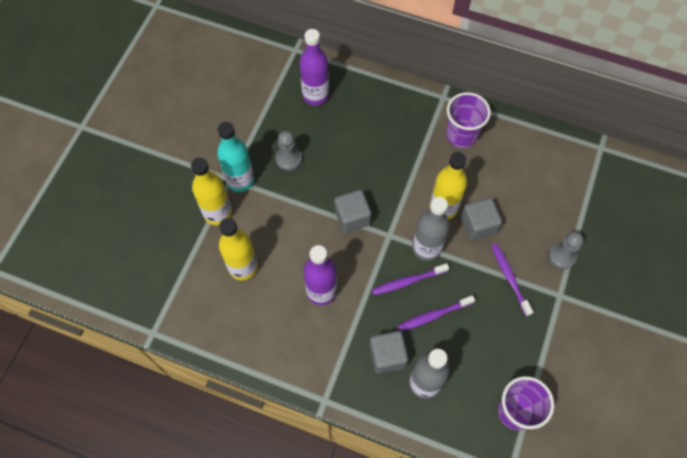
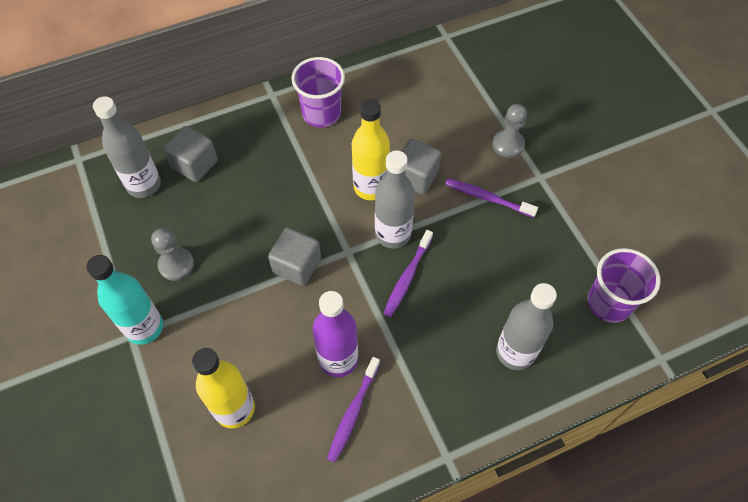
camera: 45 degrees left, 5 degrees down
yellow bottle [191,158,232,225] -> none
purple bottle [300,29,329,105] -> grey bottle [93,96,161,198]
grey cube [369,331,408,374] -> grey cube moved to [163,126,218,182]
purple toothbrush [398,295,475,331] -> purple toothbrush moved to [327,357,380,462]

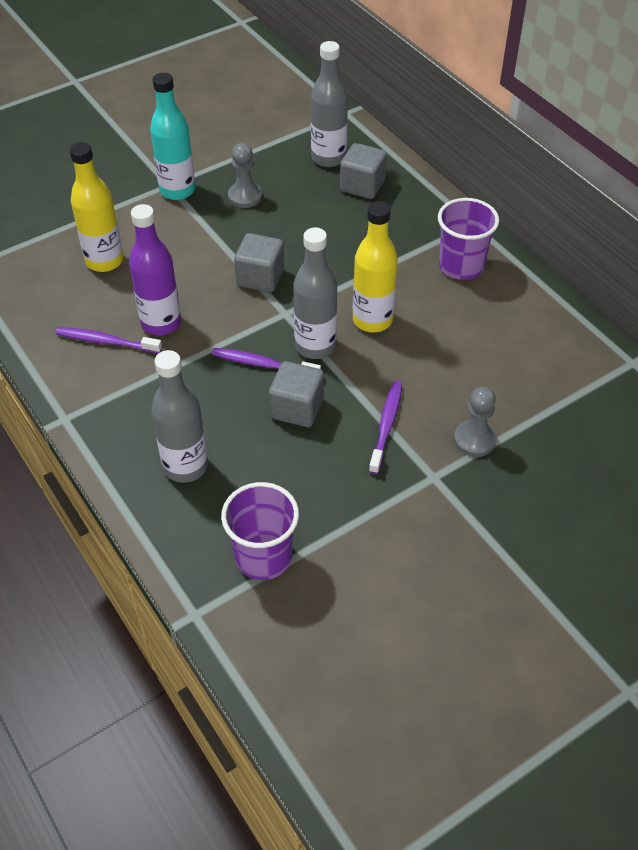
camera: 80 degrees right, 10 degrees down
grey cube [402,139,441,194] -> grey cube moved to [269,361,324,427]

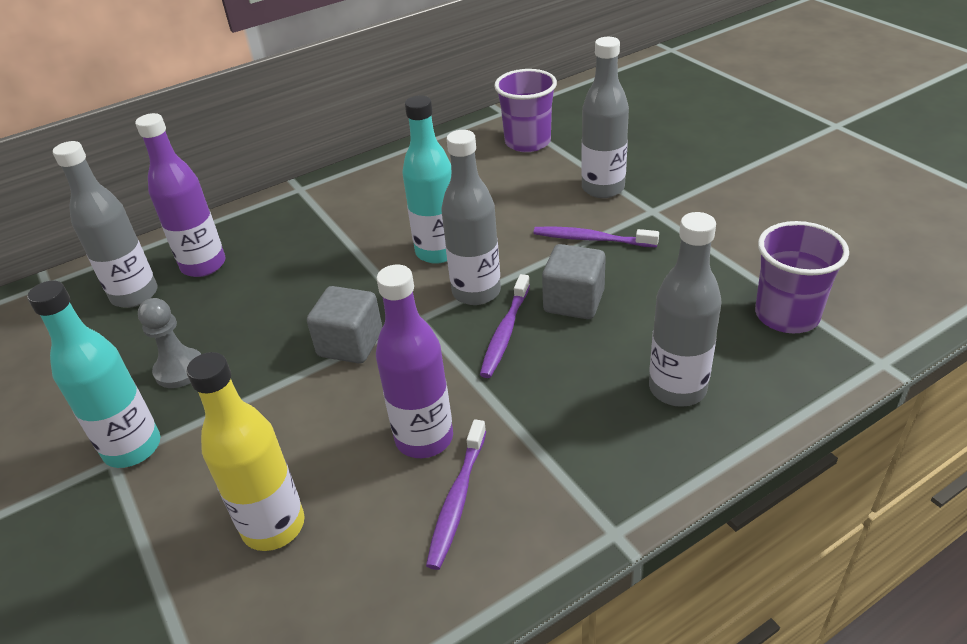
camera: 85 degrees left, 10 degrees down
grey cube [340,143,387,199] -> purple bottle [135,113,226,277]
yellow bottle [353,201,398,333] -> turquoise bottle [402,95,451,264]
purple cup [438,198,499,280] -> purple cup moved to [494,69,557,152]
grey pawn [454,387,496,457] -> grey bottle [581,37,629,198]

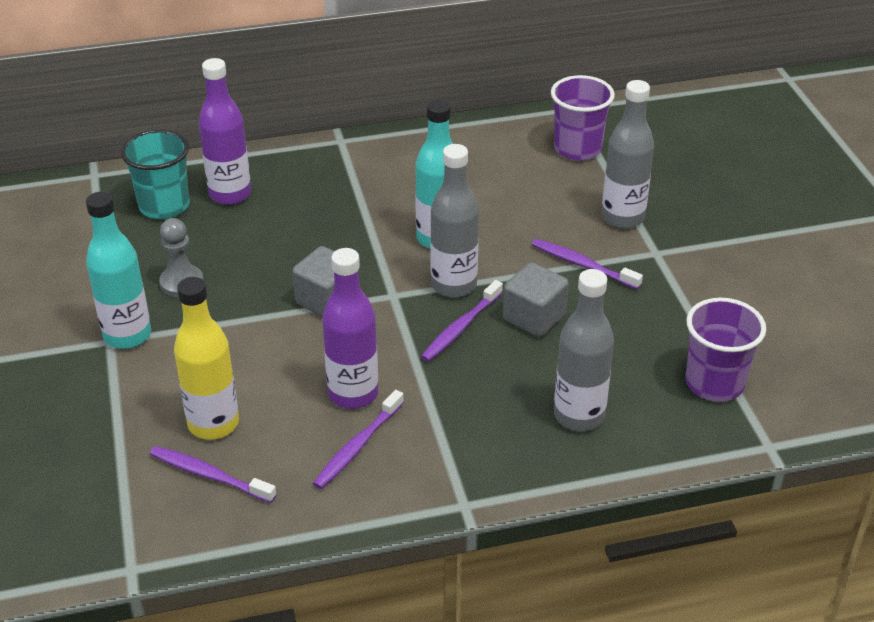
camera: 15 degrees right, 0 degrees up
grey bottle [53,141,157,308] -> turquoise cup [121,129,190,219]
none -> purple toothbrush [150,446,277,503]

